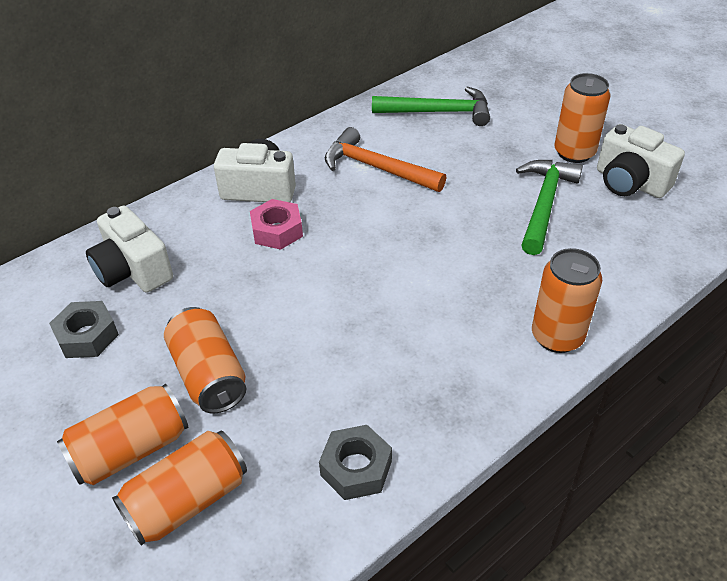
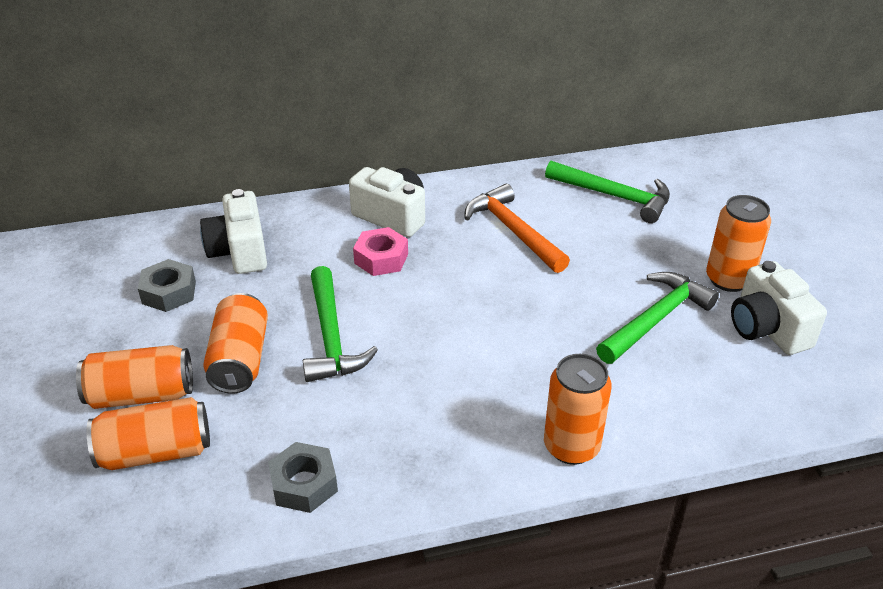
camera: 25 degrees right, 5 degrees down
none -> green hammer [303,266,378,382]

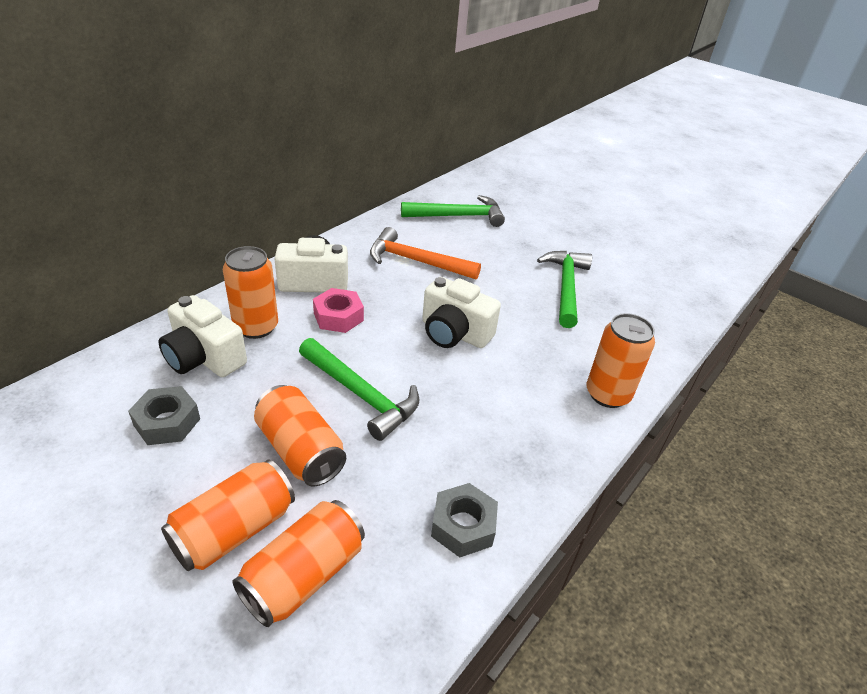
camera: 40 degrees left, 0 degrees up
orange can [706,195,771,292] -> orange can moved to [223,246,278,339]
white camera [731,261,827,355] -> white camera moved to [422,277,501,348]

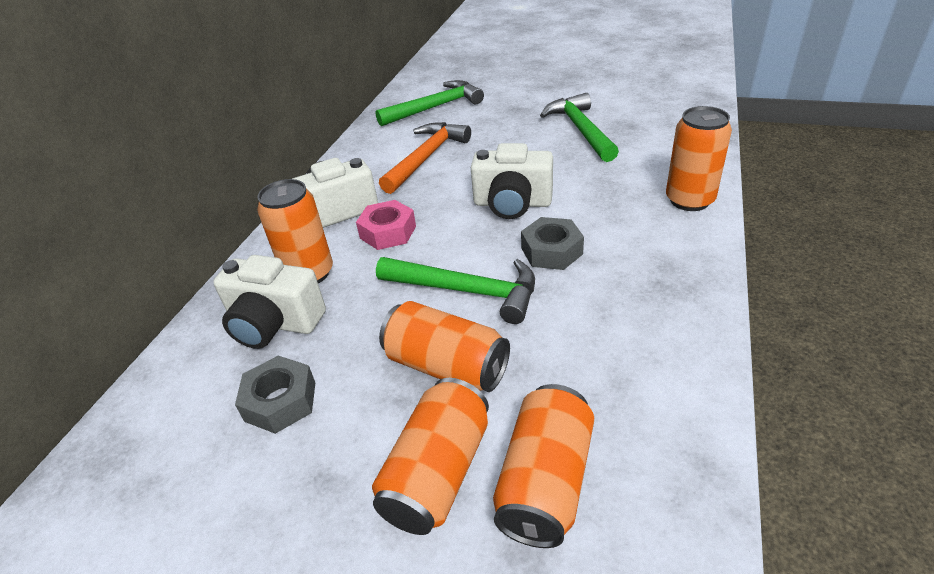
camera: 15 degrees left, 0 degrees up
orange hammer [370,227,481,280] -> orange hammer turned 120 degrees clockwise [379,122,471,194]
grey nut [431,483,498,557] -> grey nut moved to [521,217,584,270]

